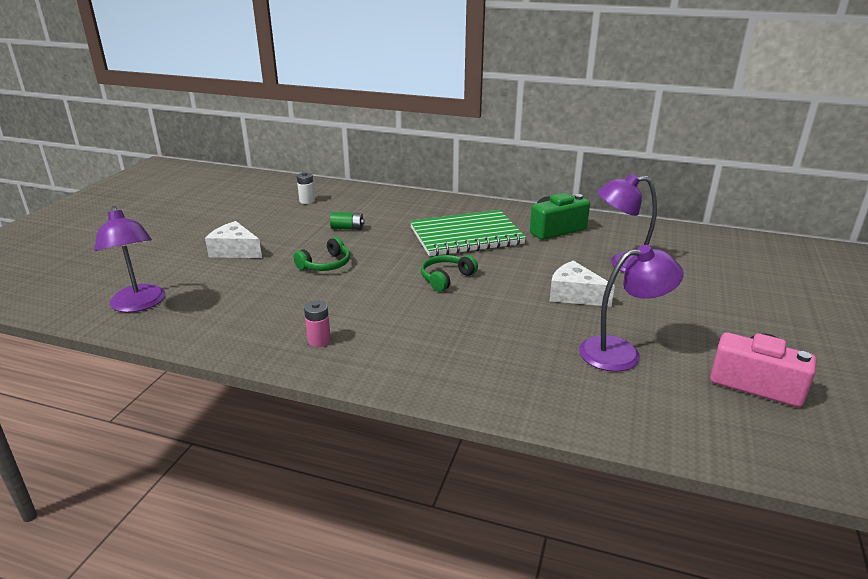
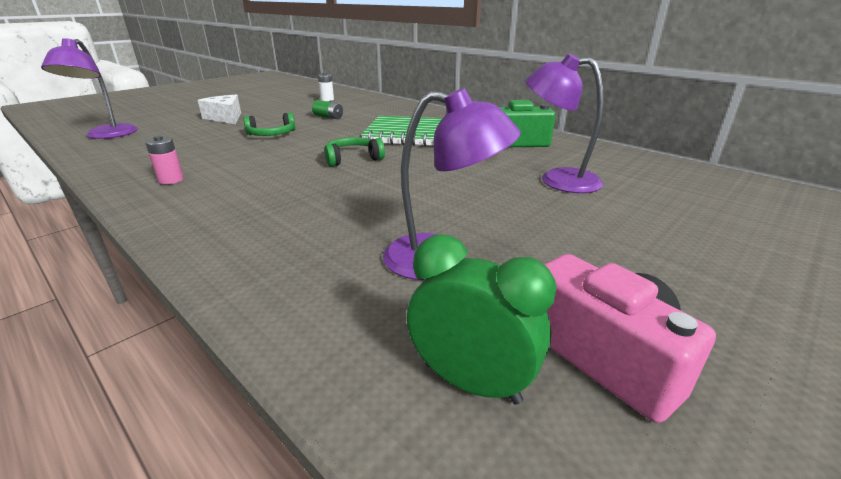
camera: 25 degrees right, 0 degrees up
white cheese [549,261,615,307] -> none
none -> green clock [407,234,557,405]

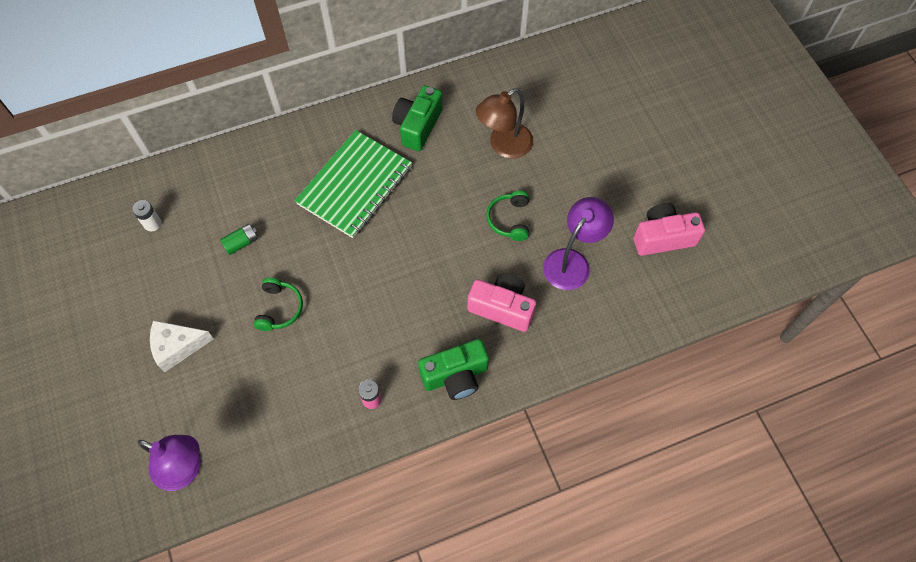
camera: 65 degrees left, 35 degrees up
green headphones [324,137,385,167] -> green headphones moved to [486,191,529,241]
green clock [407,234,557,405] -> none
purple lamp [526,53,604,193] -> brown lamp [476,88,533,159]
none -> green camera [418,339,489,400]
none -> pink camera [467,273,536,332]

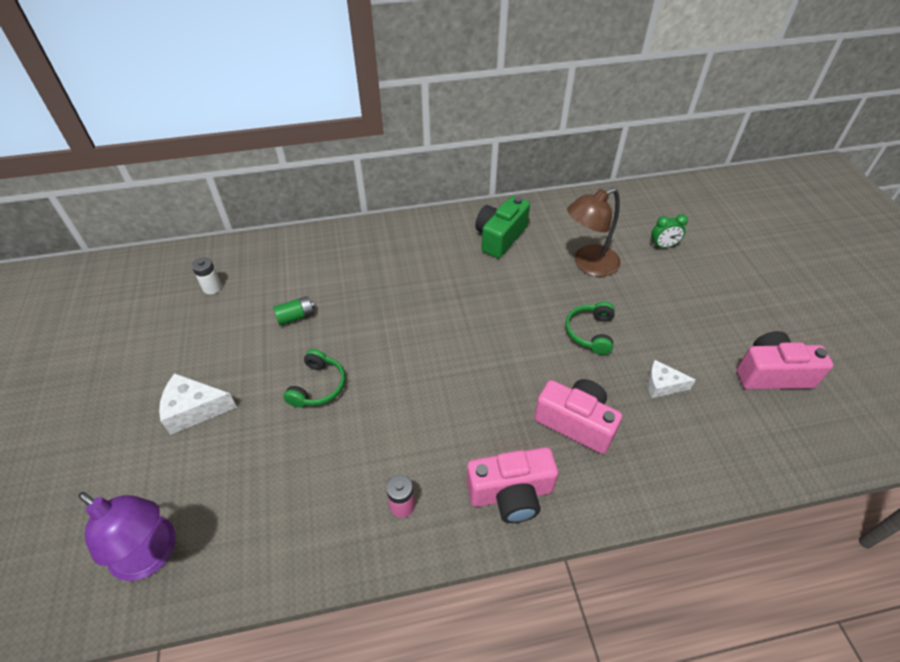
camera: 10 degrees right, 15 degrees down
green notebook [295,130,412,238] -> none
green camera [418,339,489,400] -> pink camera [467,447,558,523]
purple lamp [543,197,614,290] -> white cheese [647,360,696,398]
none -> green clock [651,214,688,248]

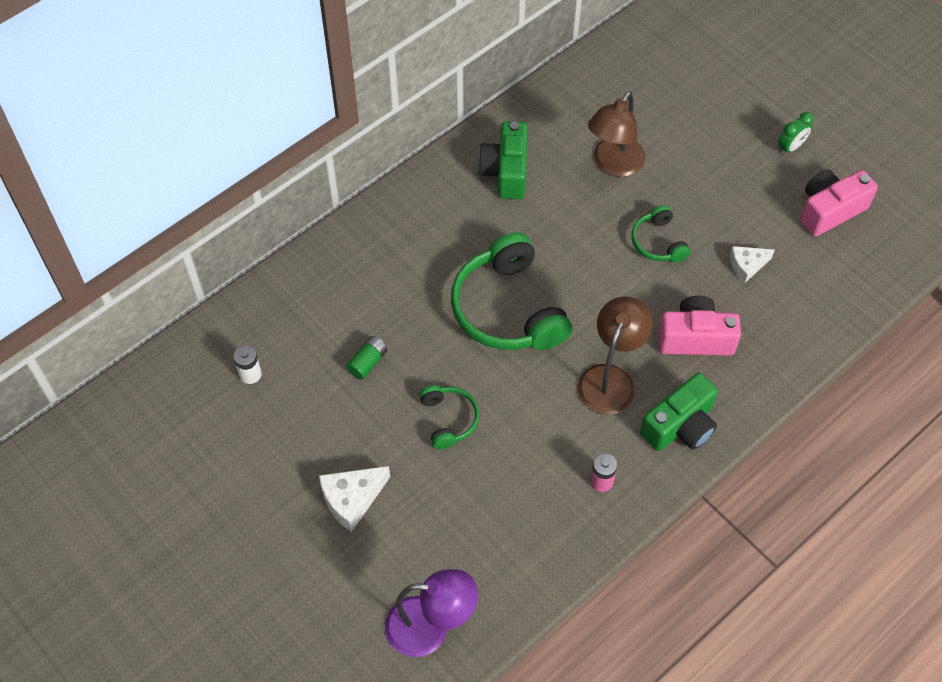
camera: 30 degrees left, 10 degrees up
pink camera [467,447,558,523] -> green camera [640,373,718,451]
green clock [651,214,688,248] -> green clock moved to [778,112,813,155]
none -> green headphones [451,232,572,350]
none -> brown lamp [577,296,653,415]

